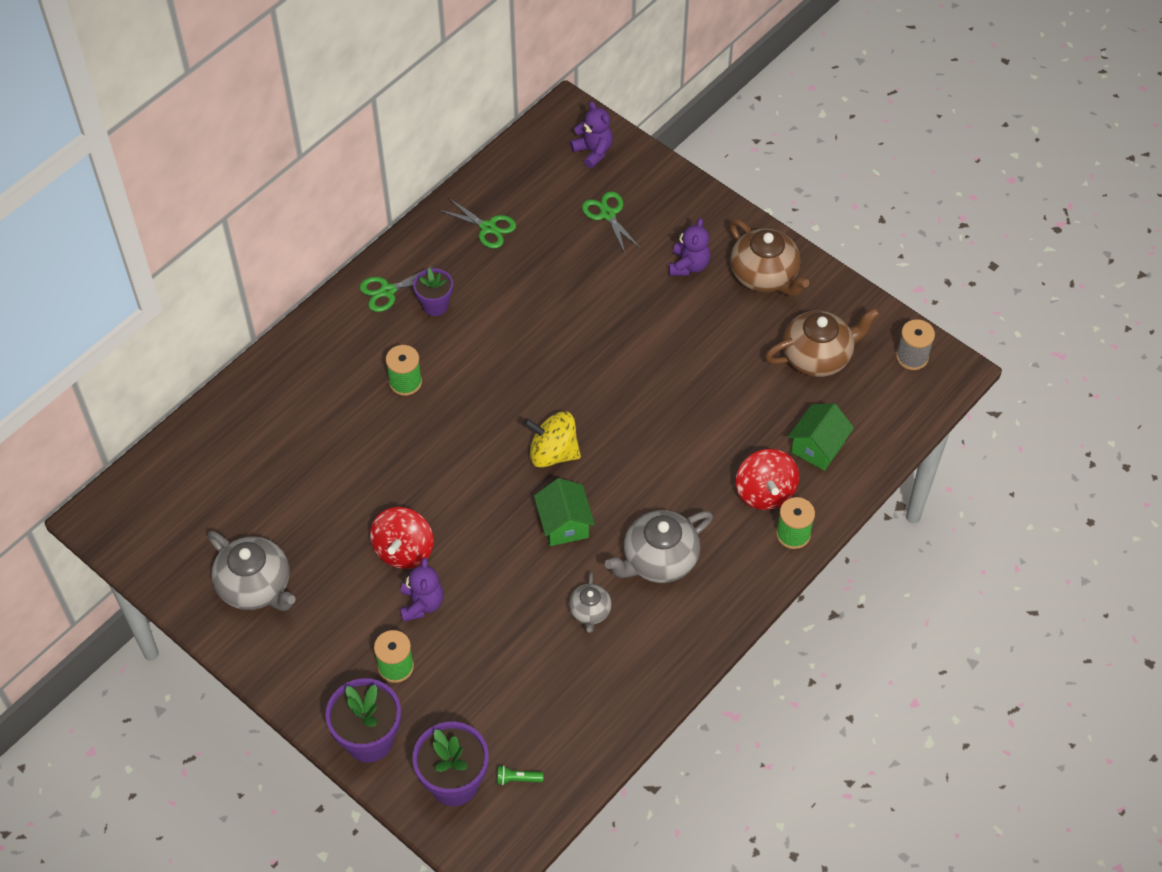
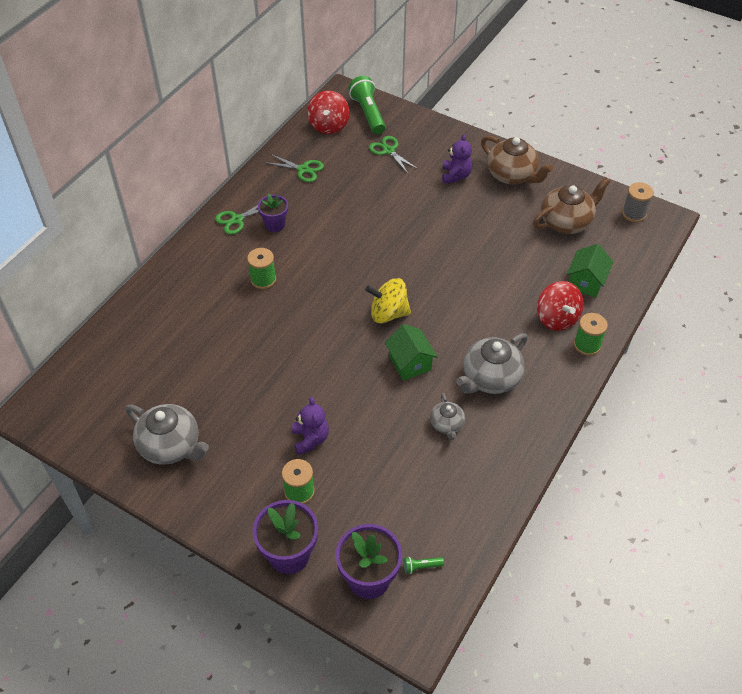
camera: 10 degrees left, 5 degrees down
red spinning top [370,507,434,569] -> red spinning top moved to [307,90,350,134]
purple teddy bear [570,101,613,168] -> green flashlight [348,76,386,134]

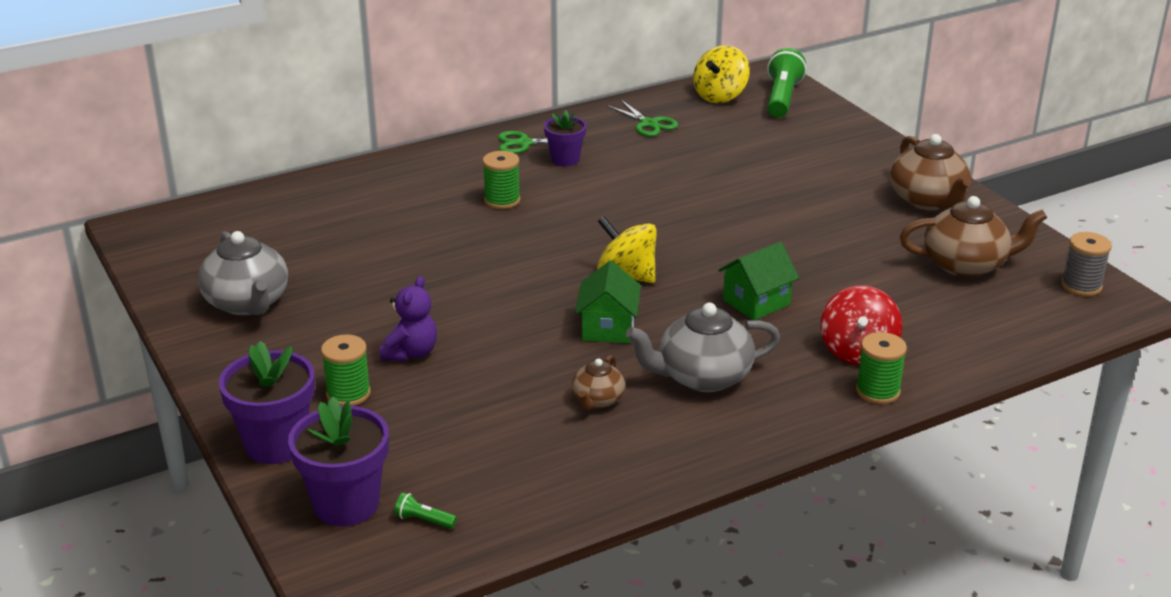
camera: 30 degrees right, 20 degrees down
red spinning top [307,90,350,134] -> yellow spinning top [693,45,750,103]
green scissors [369,136,419,173] -> none
grey teapot [430,393,465,440] -> brown teapot [572,355,625,410]
purple teddy bear [442,134,472,183] -> none
green house [567,244,613,298] -> green house moved to [718,242,799,320]

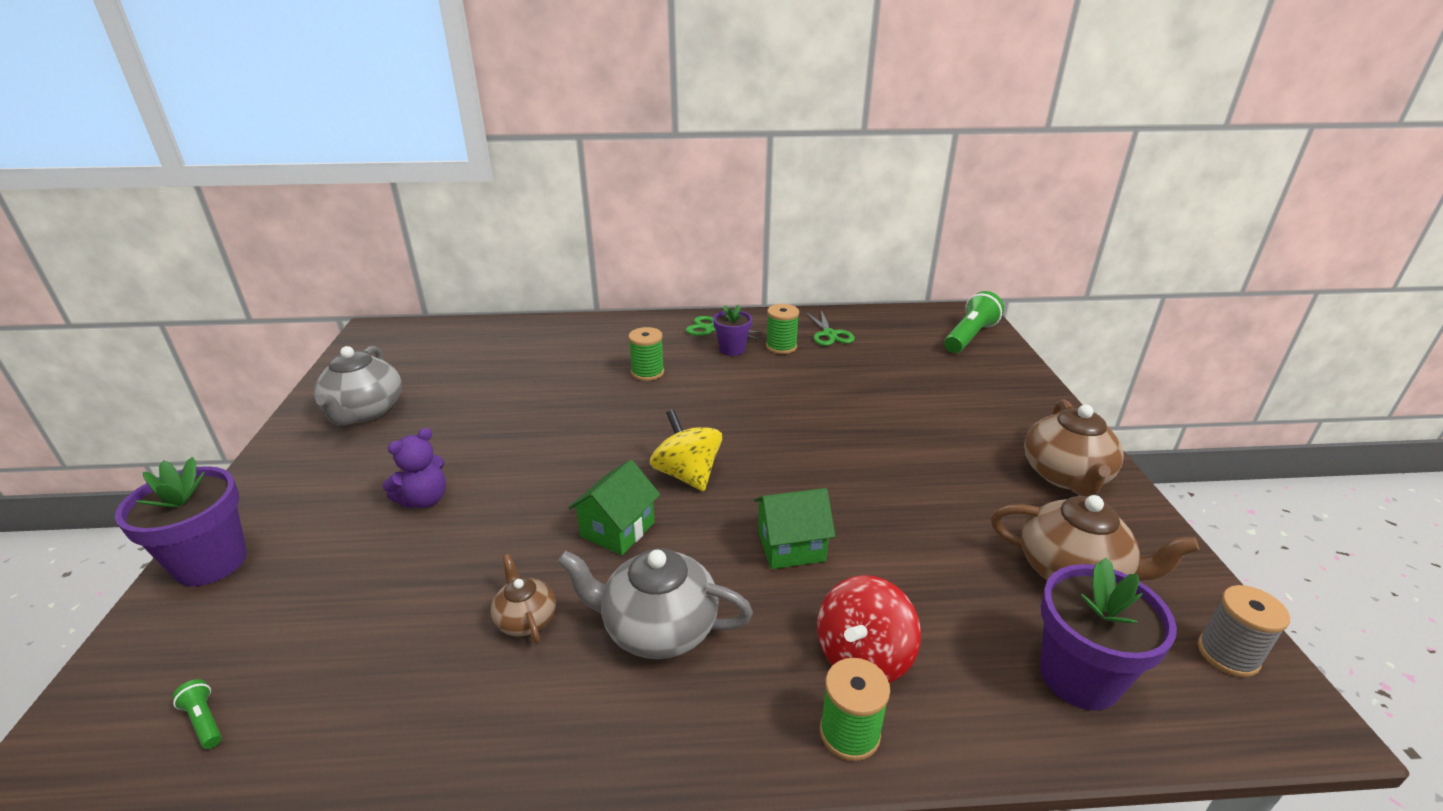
camera: 25 degrees right, 0 degrees up
purple flower pot [288,396,389,526] -> purple flower pot moved to [1040,557,1177,710]
green spool [321,334,371,406] -> green spool moved to [766,304,799,354]
brown teapot [572,355,625,410] -> brown teapot turned 105 degrees clockwise [491,554,556,644]
yellow spinning top [693,45,750,103] -> none

